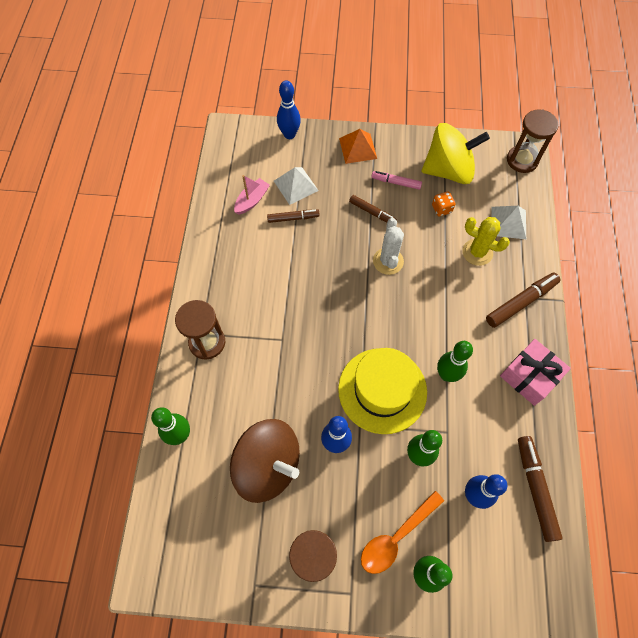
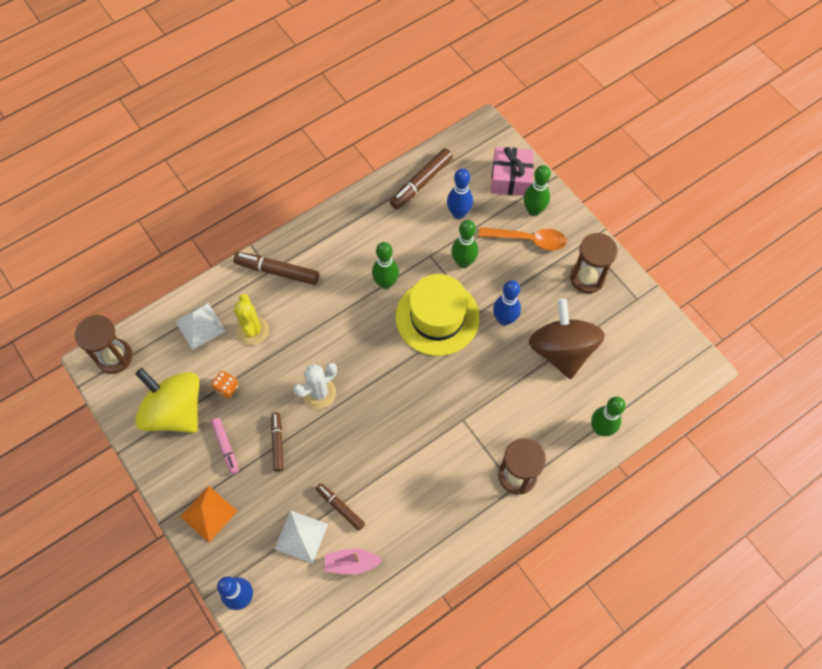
camera: 130 degrees left, 0 degrees up
pink gift [500,339,571,406] -> pink gift moved to [491,147,534,196]

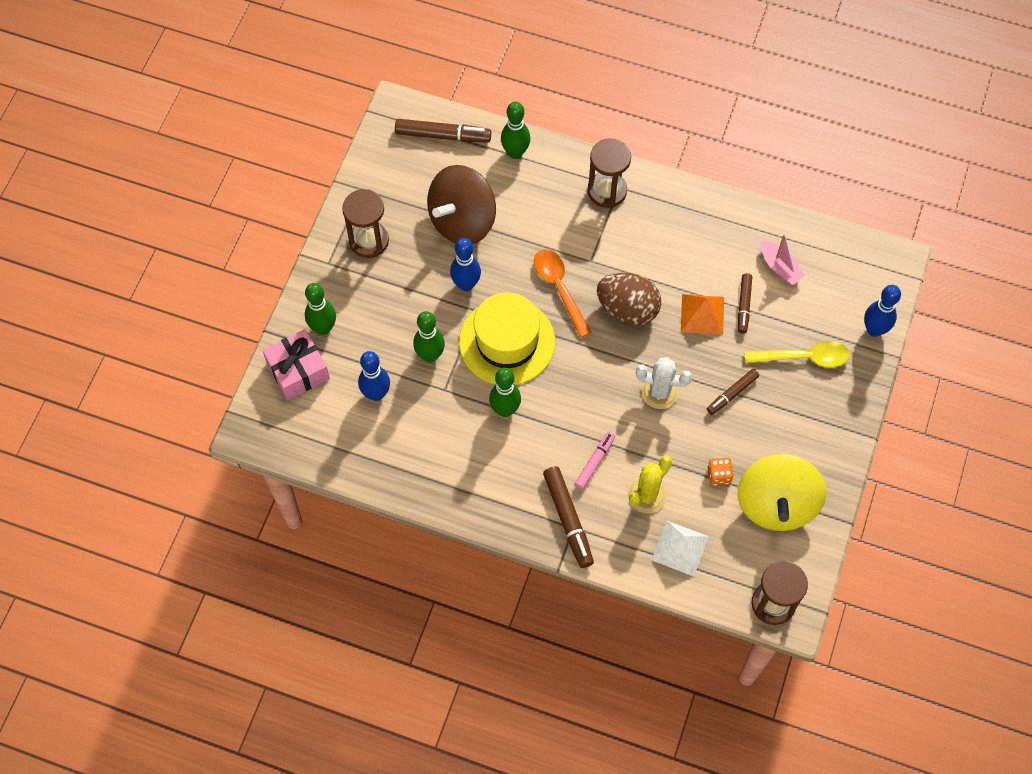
camera: 125 degrees left, 0 degrees up
orange pyramid [180,486,237,542] -> orange pyramid moved to [681,294,724,335]
pink marker [211,418,239,474] -> pink marker moved to [575,431,615,490]
white pyramid [275,510,328,563] -> none
brown marker [390,148,453,209] -> brown marker moved to [395,119,491,142]
orange spoon [479,227,567,251] -> orange spoon moved to [534,249,592,338]
none -> brown egg [597,272,661,326]
none -> yellow spoon [744,341,850,368]

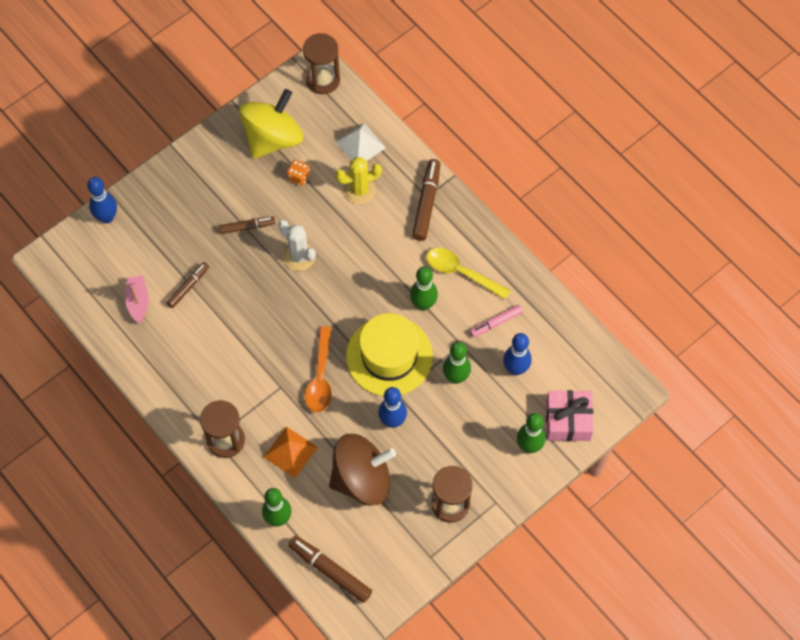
camera: 150 degrees left, 0 degrees up
pink marker [575,431,615,490] -> pink marker moved to [470,305,523,337]
brown egg [597,272,661,326] -> none
orange pyramid [681,294,724,335] -> orange pyramid moved to [264,427,318,478]
yellow spoon [744,341,850,368] -> yellow spoon moved to [427,248,511,300]

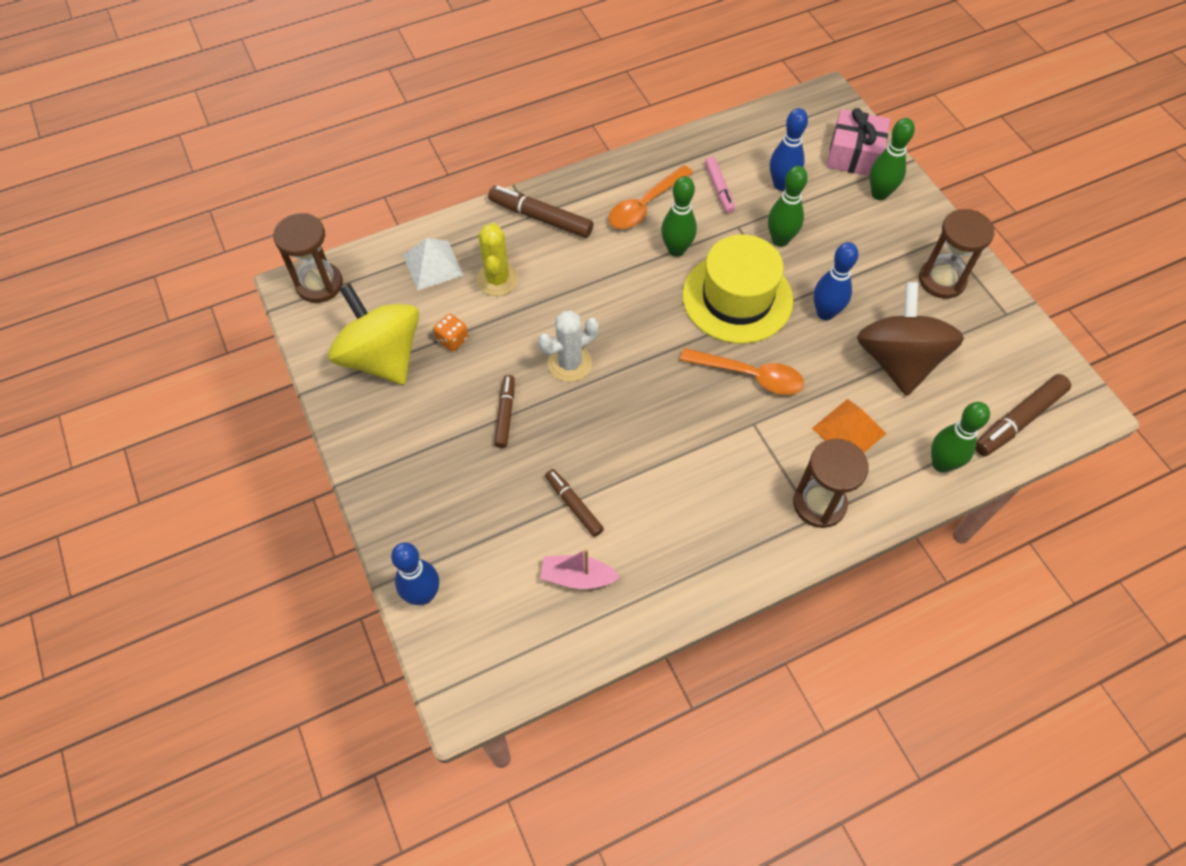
camera: 75 degrees left, 5 degrees down
yellow spoon [427,248,511,300] -> orange spoon [608,165,693,229]

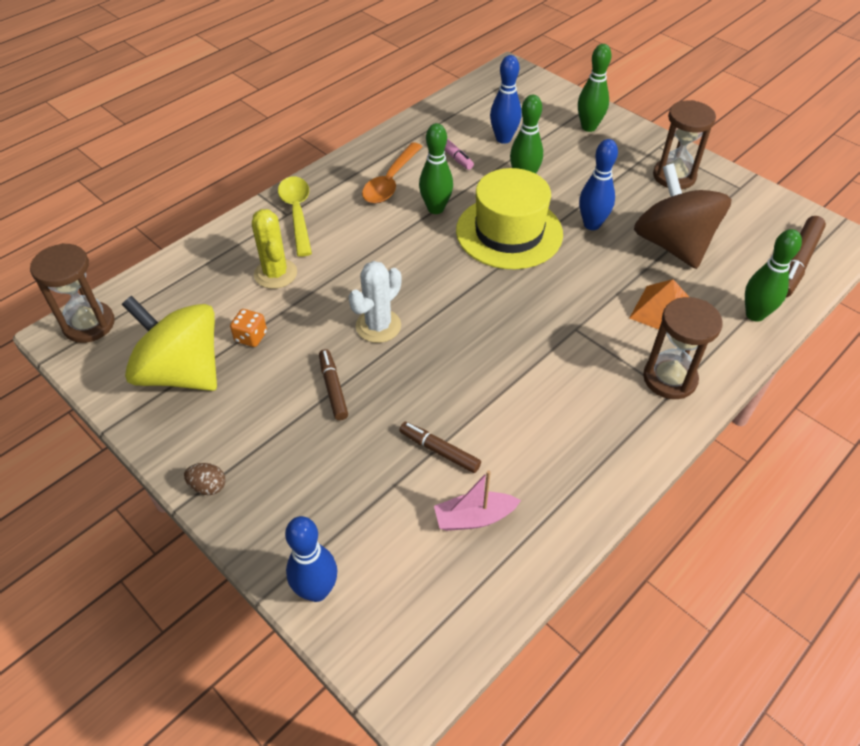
camera: 20 degrees left, 10 degrees down
white pyramid [403,238,463,290] -> none
brown marker [488,186,593,238] -> yellow spoon [278,177,312,257]
orange spoon [680,348,804,395] -> none
pink gift [826,108,890,176] -> none
none -> brown egg [184,463,225,495]

